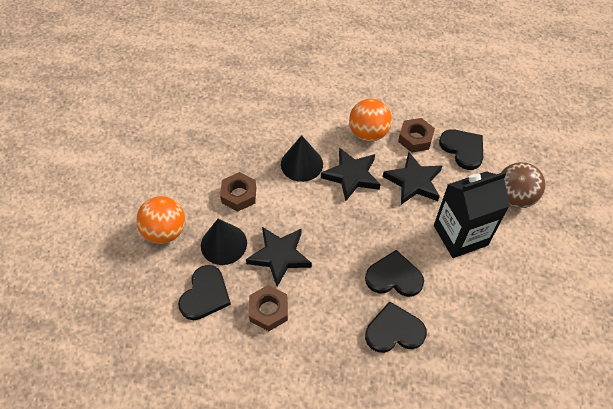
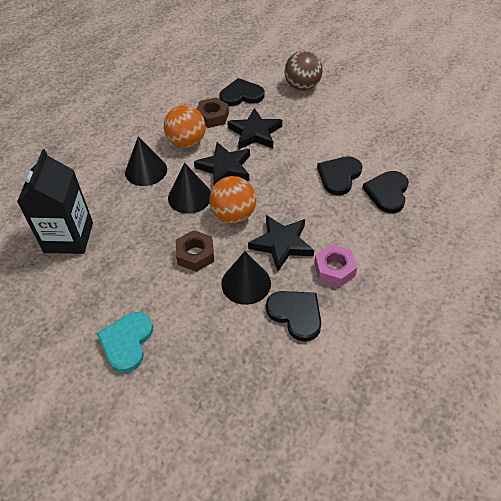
camera: 65 degrees left, 5 degrees down
orange ball [136,196,185,244] -> orange ball moved to [209,176,256,223]
brown nut [249,285,288,331] -> pink nut [314,244,357,287]
black carton [434,171,510,258] -> black carton moved to [17,149,93,254]
none -> turquoise heart [96,312,153,373]
none -> black cone [125,136,167,186]

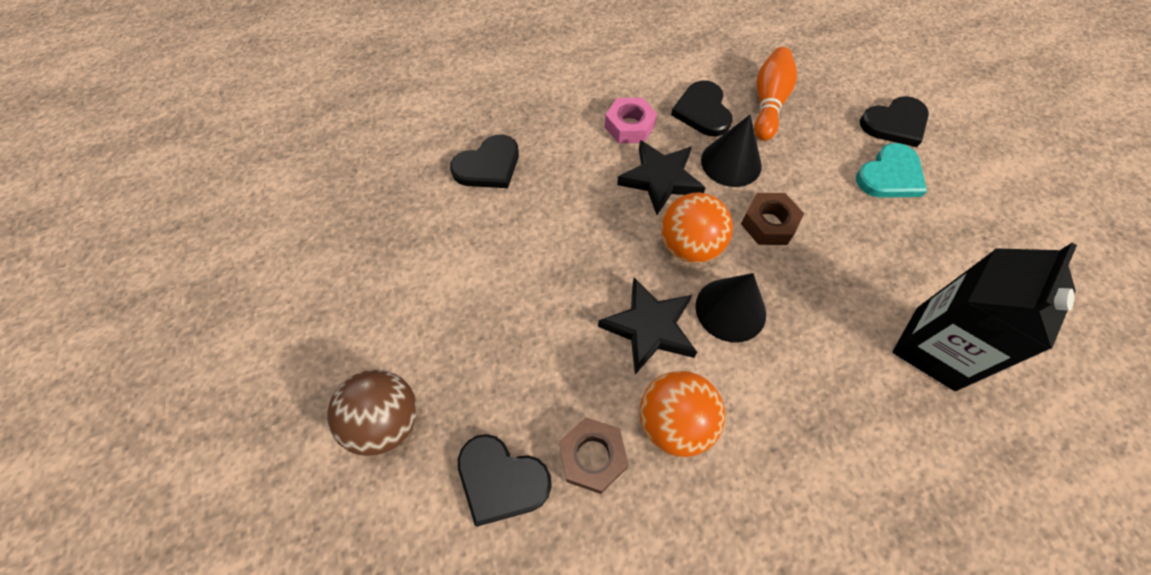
camera: 145 degrees left, 10 degrees up
black cone [125,136,167,186] -> none
black star [227,108,282,150] -> none
black heart [317,156,362,195] -> black heart moved to [860,96,929,147]
none -> orange bowling pin [754,47,797,141]

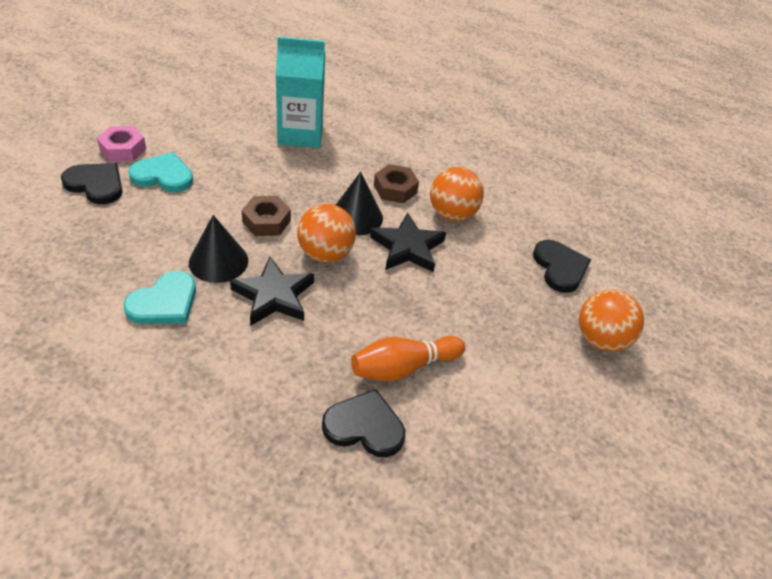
camera: 135 degrees left, 15 degrees down
brown ball [327,370,417,456] -> orange ball [579,289,644,352]
brown nut [559,417,629,494] -> brown nut moved to [374,164,419,203]
pink nut [605,98,657,144] -> pink nut moved to [97,126,146,162]
black heart [671,80,733,137] -> turquoise heart [124,271,196,324]
orange bowling pin [754,47,797,141] -> orange bowling pin moved to [351,336,465,381]
black carton [893,243,1077,391] -> turquoise carton [276,37,325,148]

